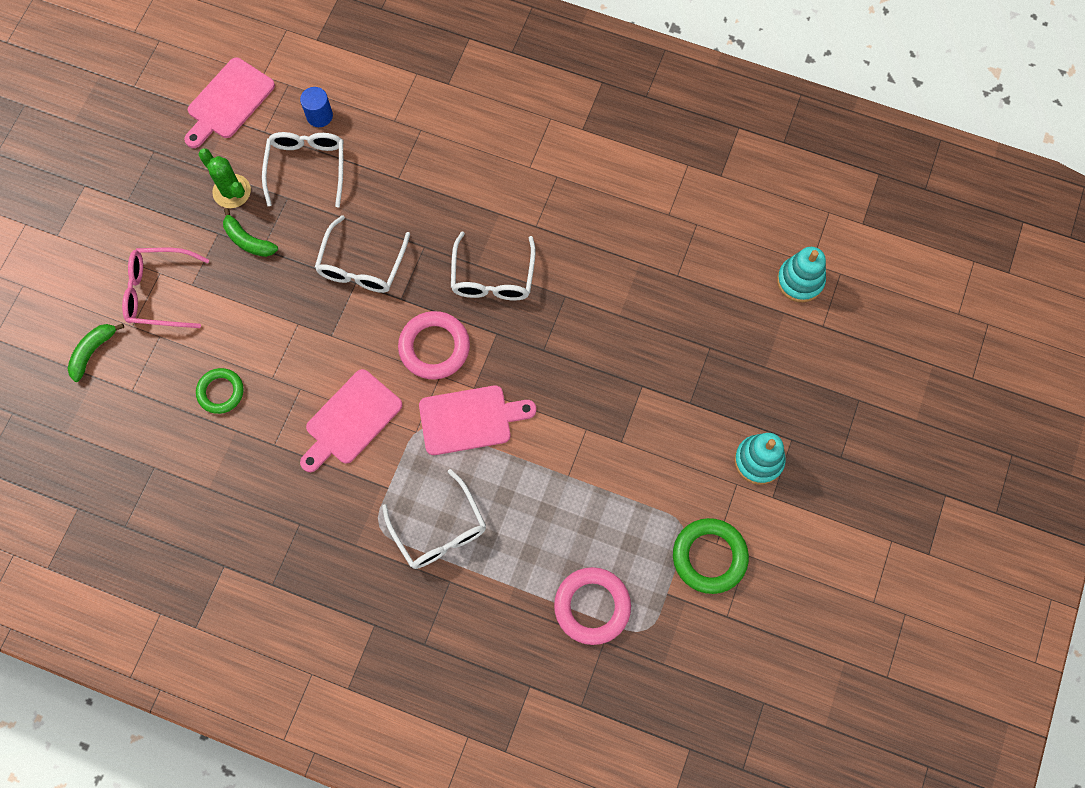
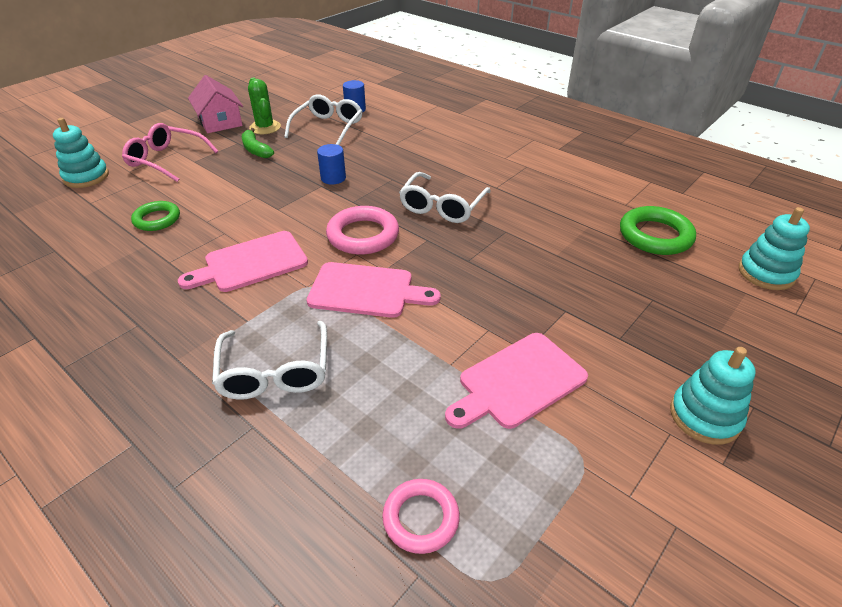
camera: 20 degrees right, 30 degrees down
green banana [68,323,124,382] -> turquoise stacking toy [53,118,109,188]
pink cutting board [184,58,275,148] -> pink cutting board moved to [445,333,588,429]
white glasses [314,215,410,293] -> blue cylinder [317,144,346,185]
pink ring [554,567,631,645] -> pink ring [382,479,460,554], size x0.66
green ring [673,518,749,594] -> green ring moved to [620,206,696,255]
none -> pink house [188,75,243,133]

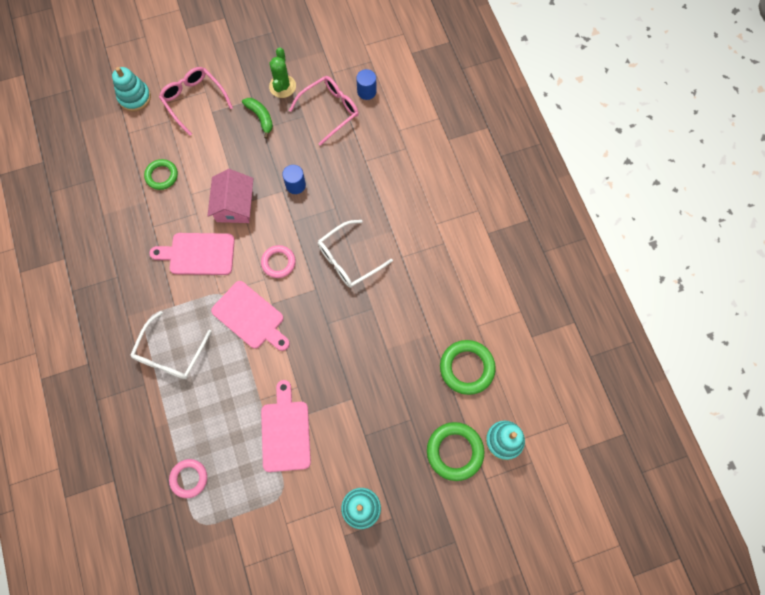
camera: 30 degrees right, 30 degrees up
pink house [188,75,243,133] -> pink house moved to [207,169,253,223]
green banana [242,128,274,158] -> green banana turned 150 degrees clockwise [242,98,273,139]
white glasses [284,94,362,145] -> pink glasses [289,76,359,146]
pink ring [326,206,399,255] -> pink ring [261,245,296,278], size x0.66
pink cutting board [445,333,588,429] -> pink cutting board turned 90 degrees clockwise [261,380,311,472]
none -> green ring [427,422,485,481]

